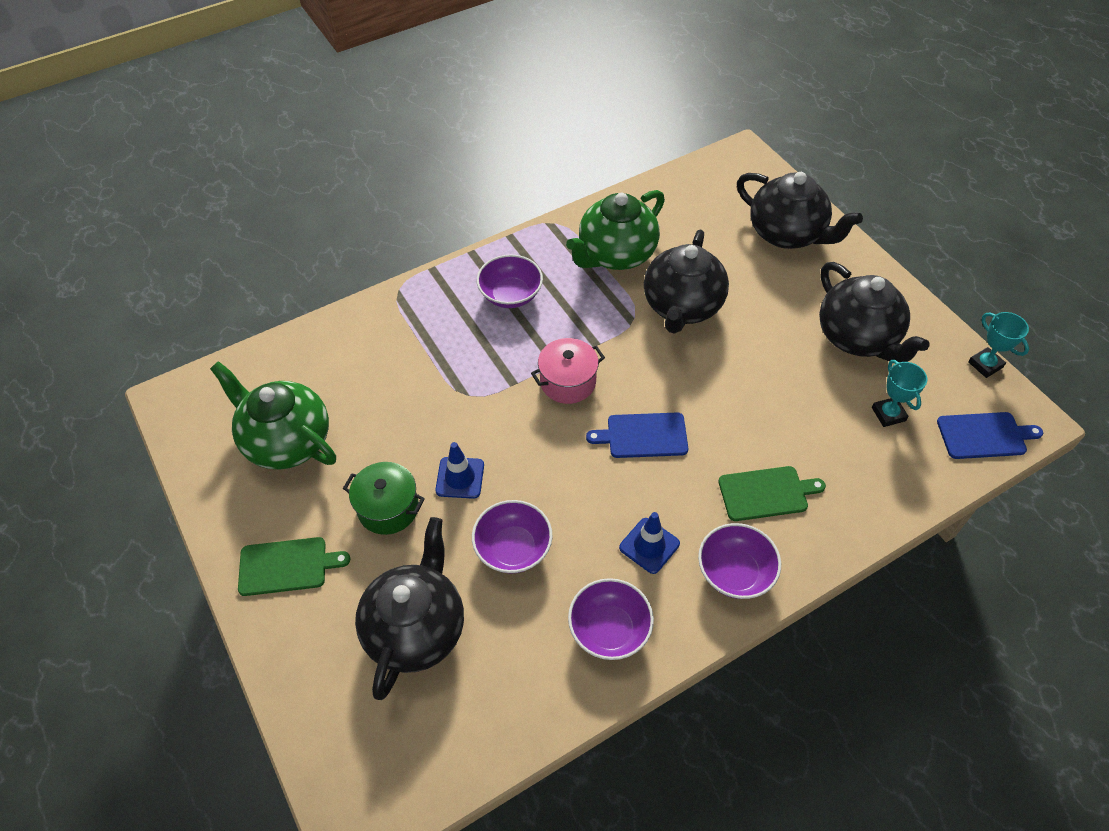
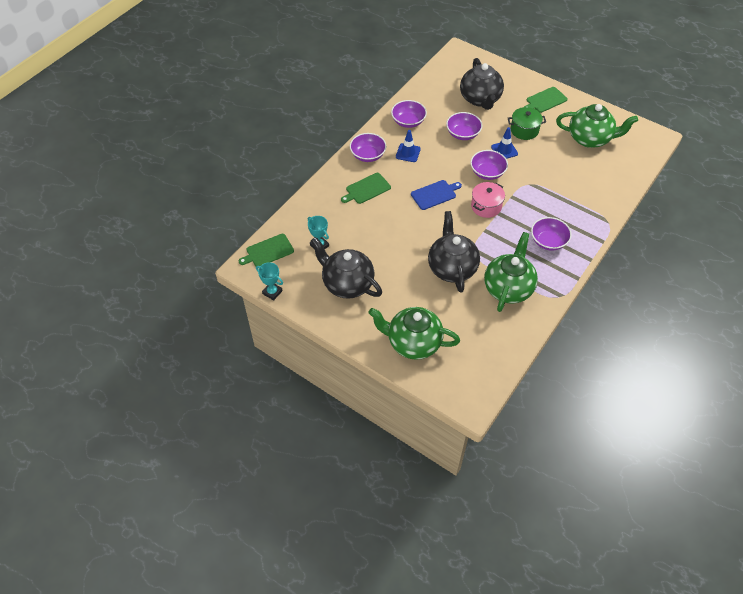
camera: 155 degrees right, 0 degrees up
black teapot [737,172,863,249] -> green teapot [368,307,460,360]
blue cutting board [937,412,1043,459] -> green cutting board [239,234,294,266]
none -> purple bowl [470,150,508,180]

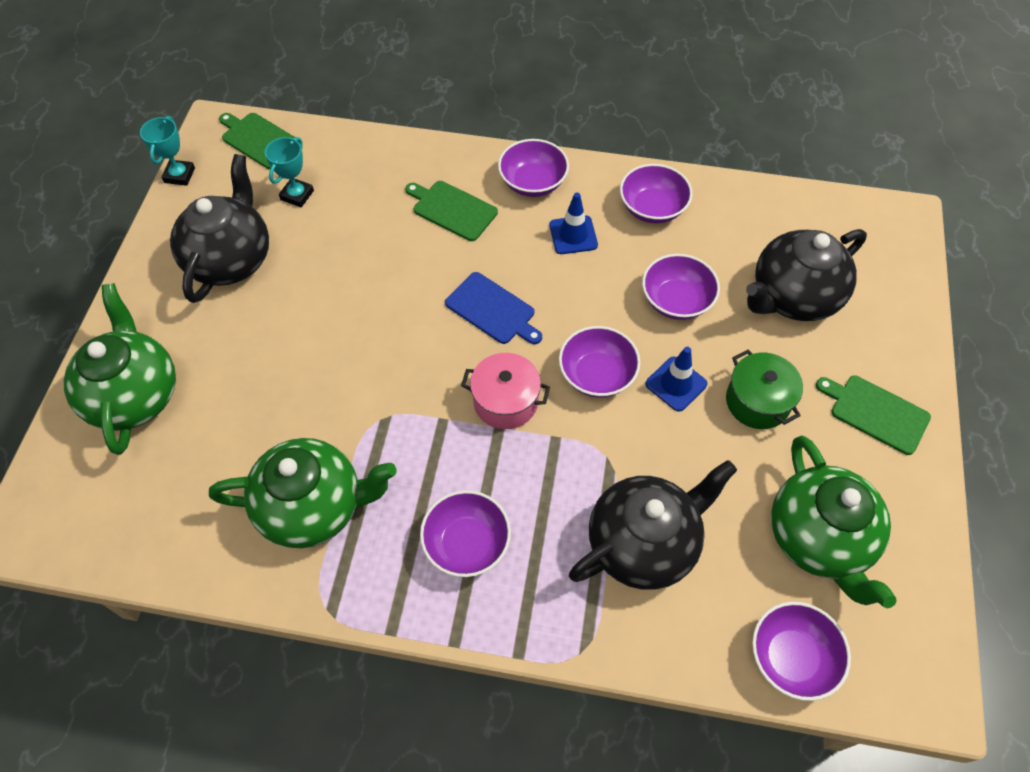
camera: 65 degrees right, 5 degrees up
black teapot [428,211,480,293] -> black teapot moved to [569,460,737,590]
none -> purple bowl [752,602,851,701]

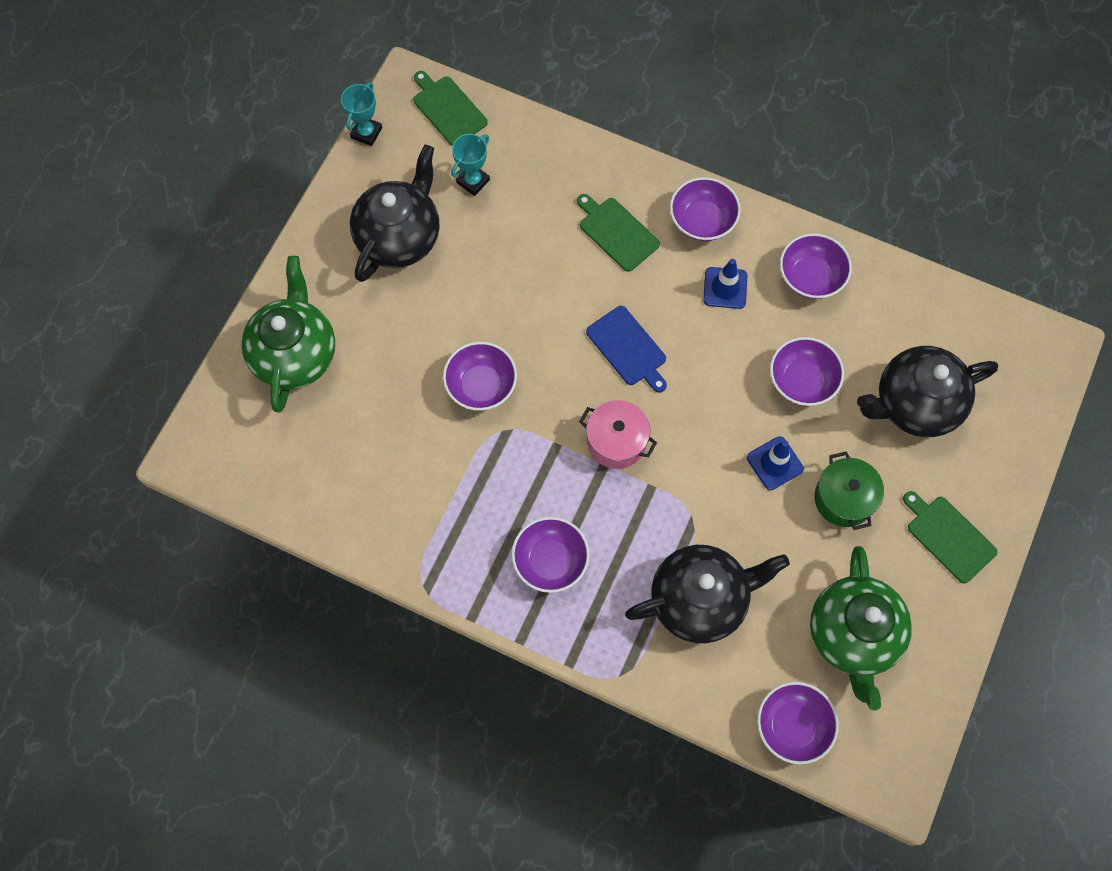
camera: 15 degrees right, 10 degrees up
green teapot [209,438,397,548] -> none
purple bowl [559,326,641,398] -> purple bowl moved to [443,342,517,411]

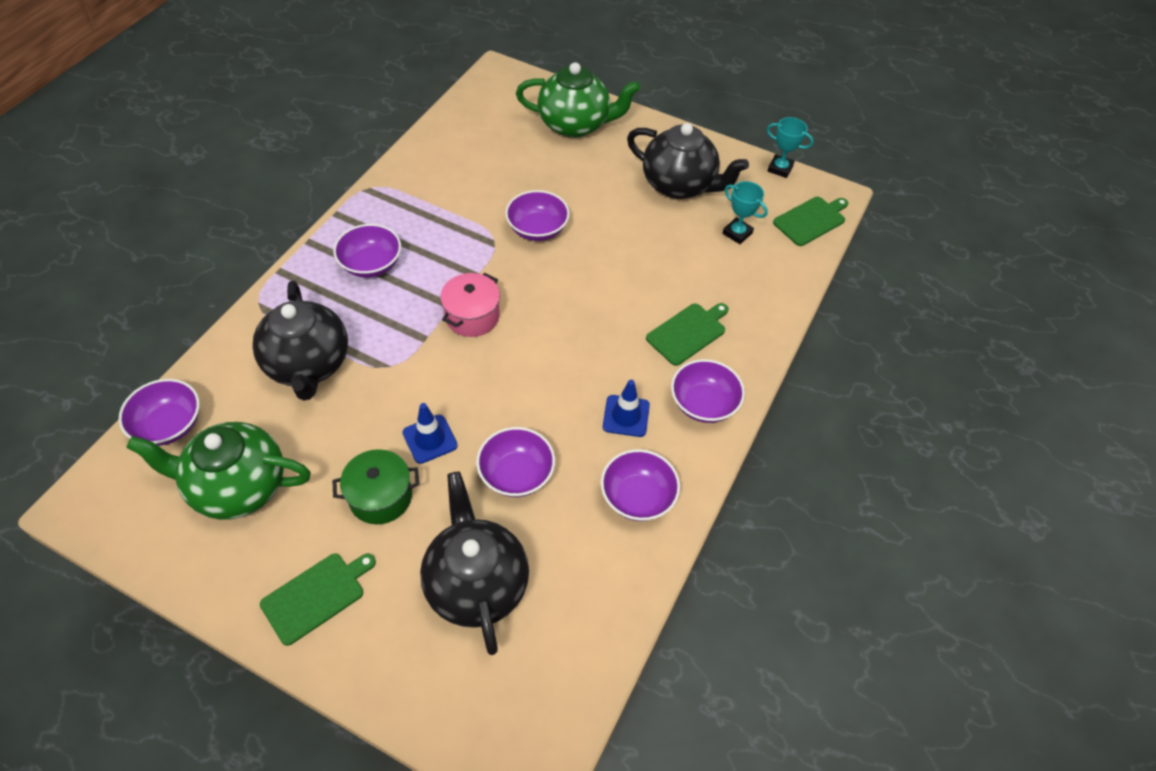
camera: 90 degrees right, 15 degrees down
blue cutting board [586,306,667,393] -> none

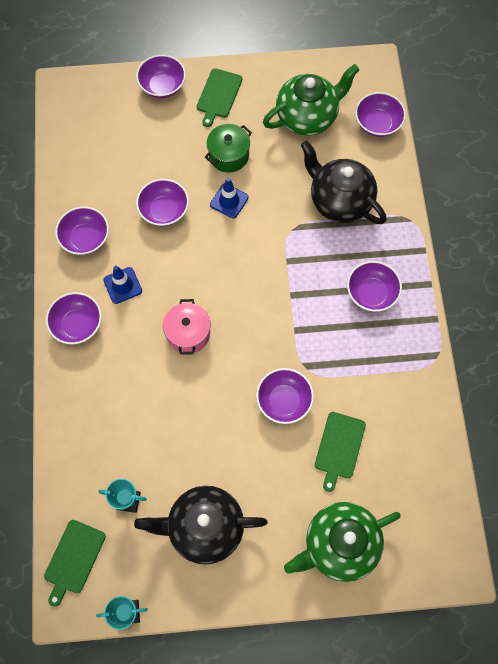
camera: 150 degrees right, 15 degrees up
black teapot [420,472,529,655] -> none
pink pot [440,273,500,337] -> pink pot moved to [163,299,211,355]
green cutting board [646,303,729,366] -> green cutting board moved to [315,412,366,492]
none -> purple bowl [136,55,186,98]

